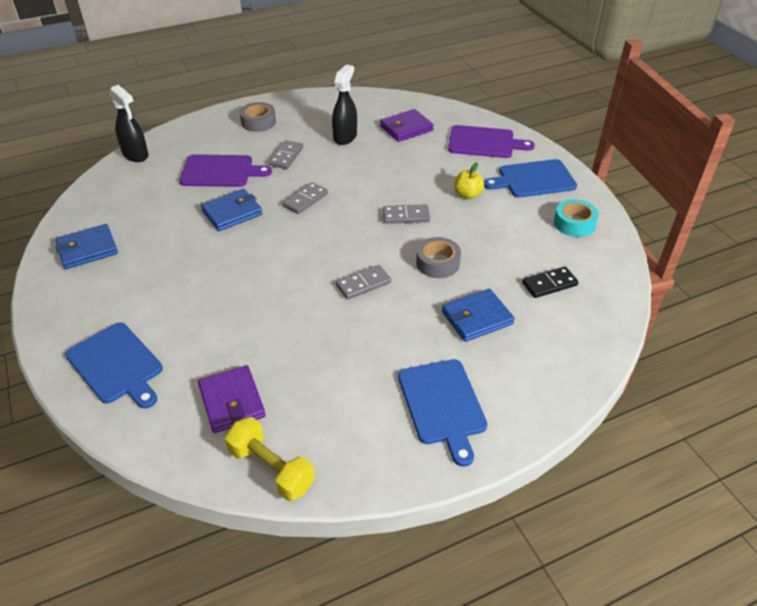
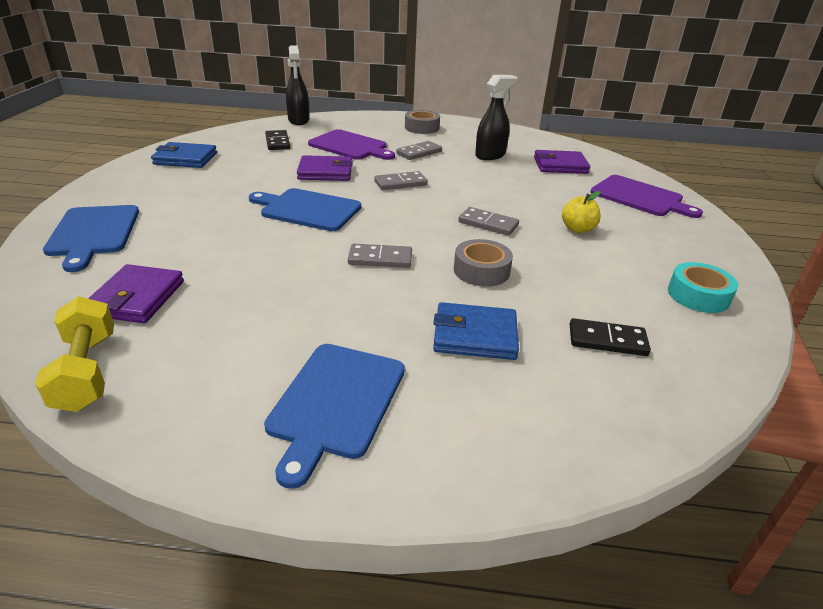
camera: 30 degrees right, 10 degrees down
blue wallet [201,189,263,231] -> purple wallet [297,155,353,181]
blue cutting board [484,159,577,197] -> blue cutting board moved to [249,188,361,231]
none -> black domino [265,130,290,150]

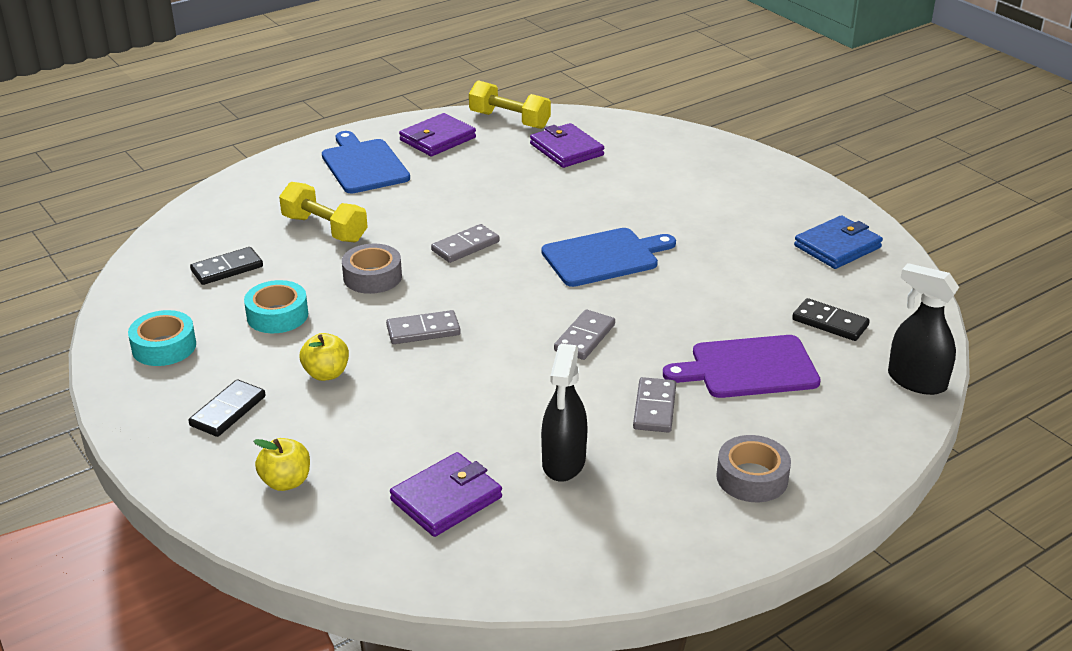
camera: 140 degrees right, 0 degrees up
blue cutting board [43,205,139,272] -> none
purple wallet [297,155,353,181] -> purple wallet moved to [399,113,476,156]
blue wallet [433,302,519,360] -> yellow dumbbell [279,182,368,242]
purple cutting board [591,175,703,218] -> yellow apple [253,438,310,491]
none -> black domino [189,380,265,437]
none -> turquoise tape [244,280,308,333]

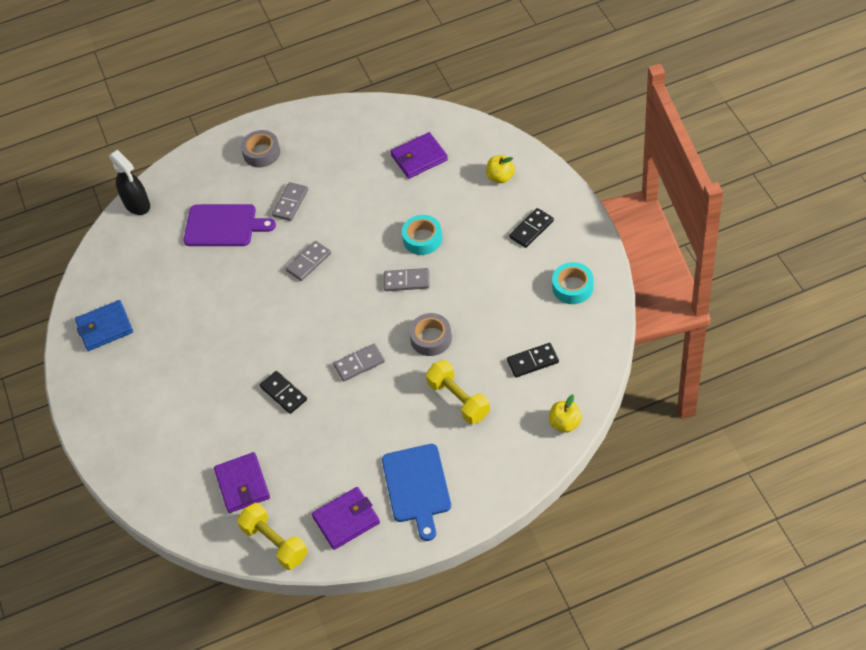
camera: 160 degrees left, 20 degrees up
turquoise tape [244,280,308,333] -> turquoise tape moved to [402,215,442,255]
yellow apple [300,333,349,381] -> yellow apple moved to [549,395,582,433]
blue cutting board [541,228,676,287] -> none
black spray bottle [541,344,588,482] -> none
black domino [792,298,870,341] -> black domino moved to [260,371,307,414]

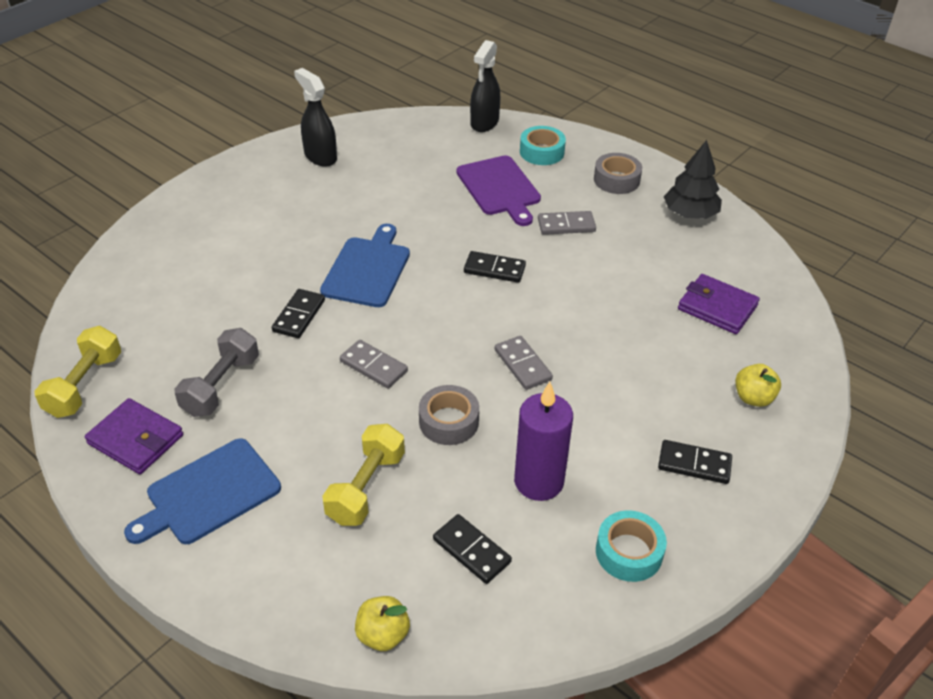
camera: 55 degrees right, 10 degrees down
blue wallet [75,300,133,351] -> black spray bottle [294,68,337,167]
purple wallet [214,452,270,513] -> none
grey domino [286,241,331,281] -> black domino [464,251,526,283]
turquoise tape [402,215,442,255] -> turquoise tape moved to [520,126,566,165]
none -> grey dumbbell [174,328,259,417]
none -> blue cutting board [320,224,410,307]
none -> purple candle [514,382,573,501]
none -> black tree [664,140,722,219]

